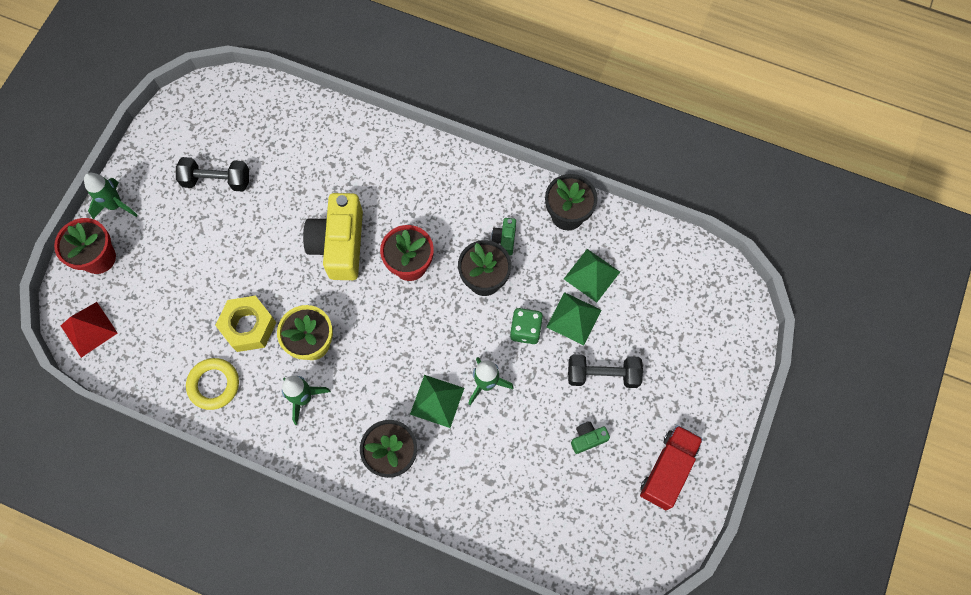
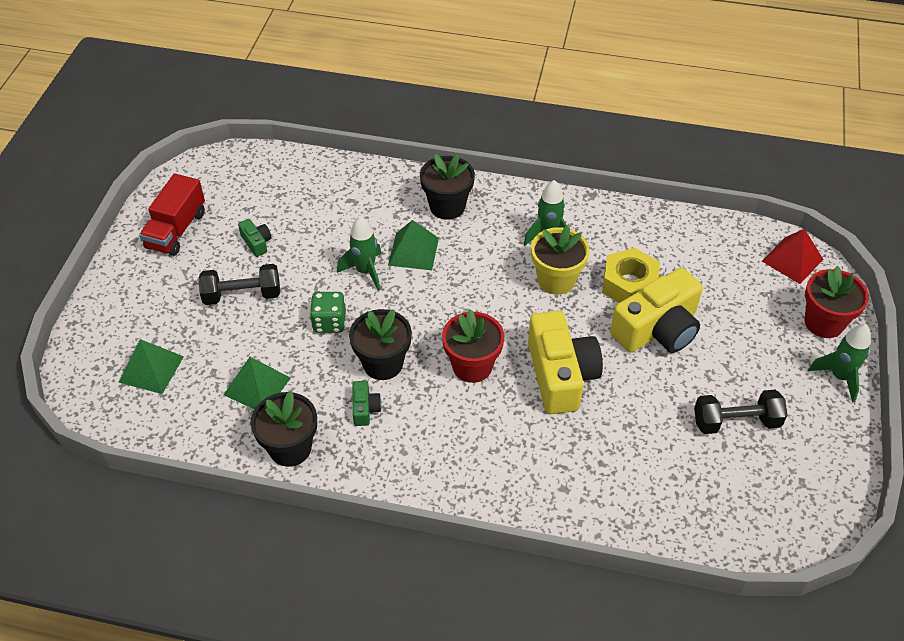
camera: 170 degrees right, 20 degrees down
yellow ring [186,358,239,410] -> none
green pyramid [547,292,601,345] -> green pyramid moved to [119,339,184,394]
green camera [571,422,610,454] -> green camera turned 90 degrees counterclockwise [238,219,272,257]
none -> yellow camera [610,268,703,353]

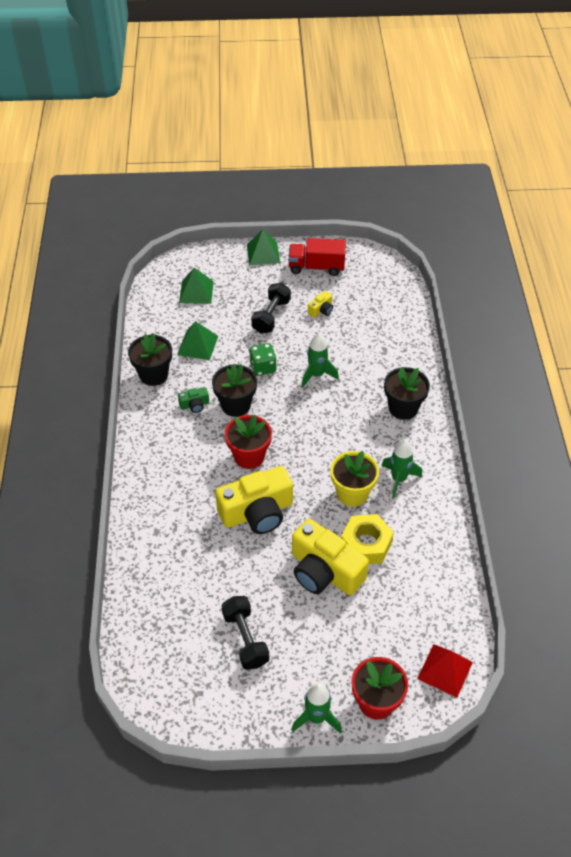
camera: 75 degrees right, 0 degrees up
black dumbbell [198,264,280,305] -> black dumbbell turned 45 degrees clockwise [251,283,291,333]
green camera [238,219,272,257] -> yellow camera [308,291,333,318]
green pyramid [388,220,439,270] -> green pyramid moved to [247,229,280,265]

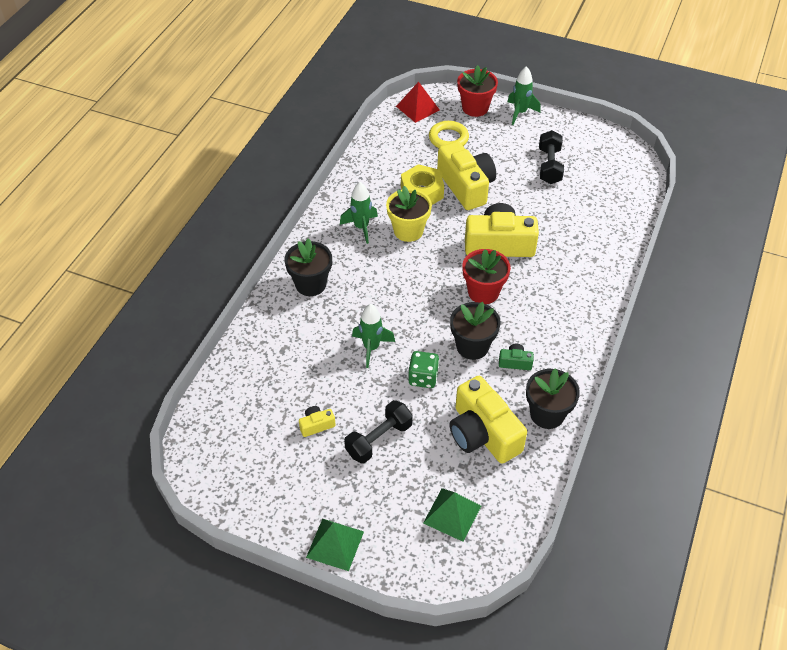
camera: 155 degrees left, 0 degrees up
green pyramid [177,321,218,360] -> yellow camera [449,376,527,464]
red truck [288,238,346,276] -> none
none -> yellow ring [429,121,469,148]

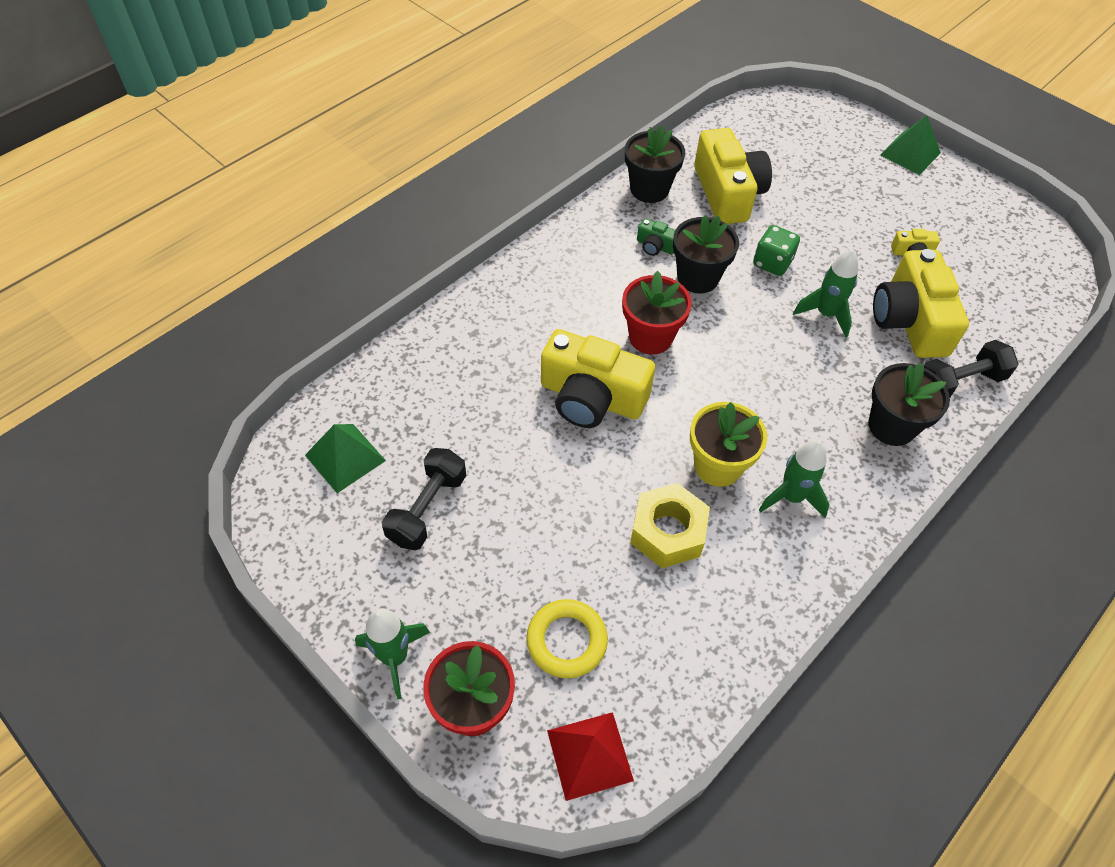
camera: 160 degrees left, 5 degrees up
black dumbbell [344,400,413,463] -> black dumbbell moved to [924,340,1018,397]
green pyramid [423,488,481,542] -> green pyramid moved to [305,424,386,493]
yellow camera [437,141,496,210] -> yellow camera moved to [873,249,969,358]

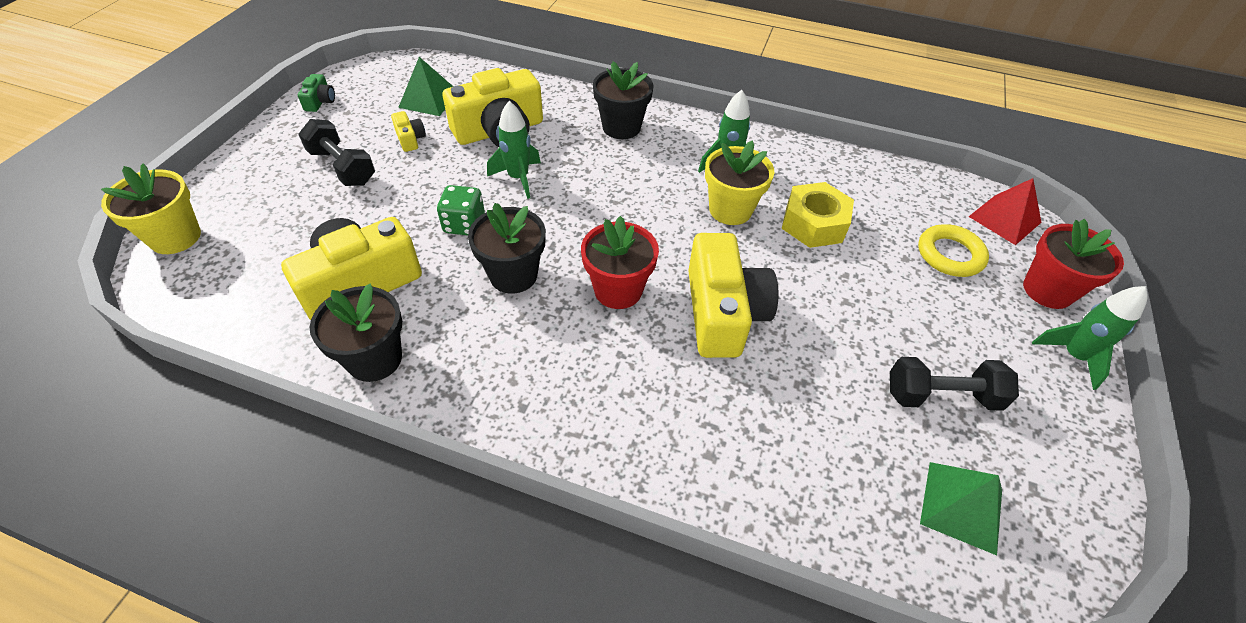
camera: 115 degrees left, 5 degrees down
green camera [637,218,675,256] -> green camera moved to [298,74,335,112]
green pyramid [880,115,941,175] -> green pyramid moved to [398,57,453,116]
black dumbbell [924,340,1018,397] -> black dumbbell moved to [298,119,375,186]
none -> yellow flower pot [101,163,201,254]

